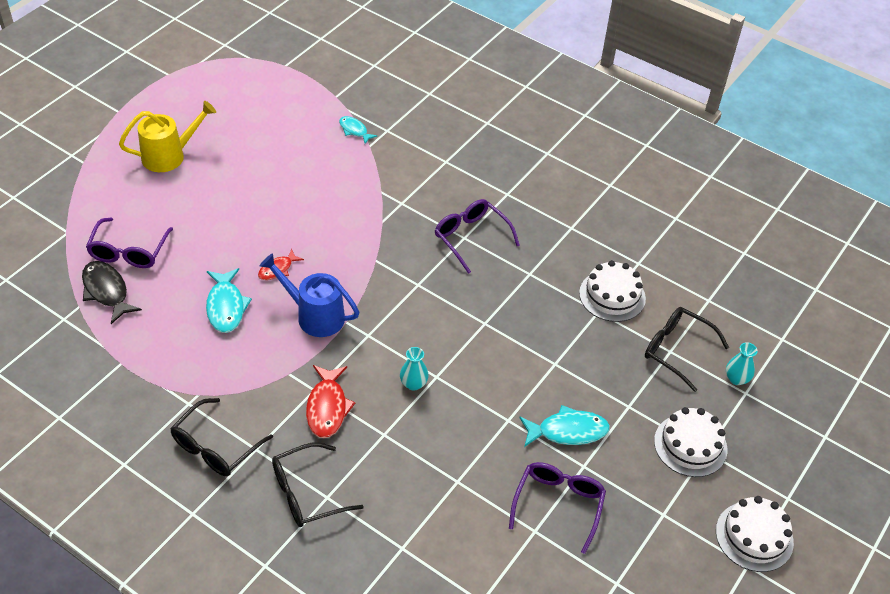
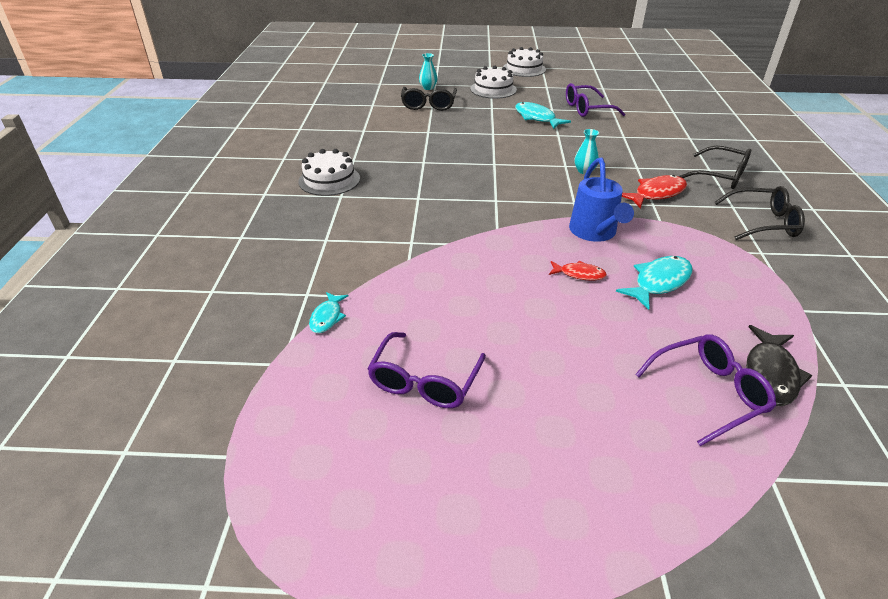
camera: 120 degrees left, 10 degrees down
yellow watering can [119,101,216,172] -> none
purple glasses [435,199,520,274] -> purple glasses moved to [367,332,486,408]
white cake [579,260,646,322] -> white cake moved to [298,149,360,196]

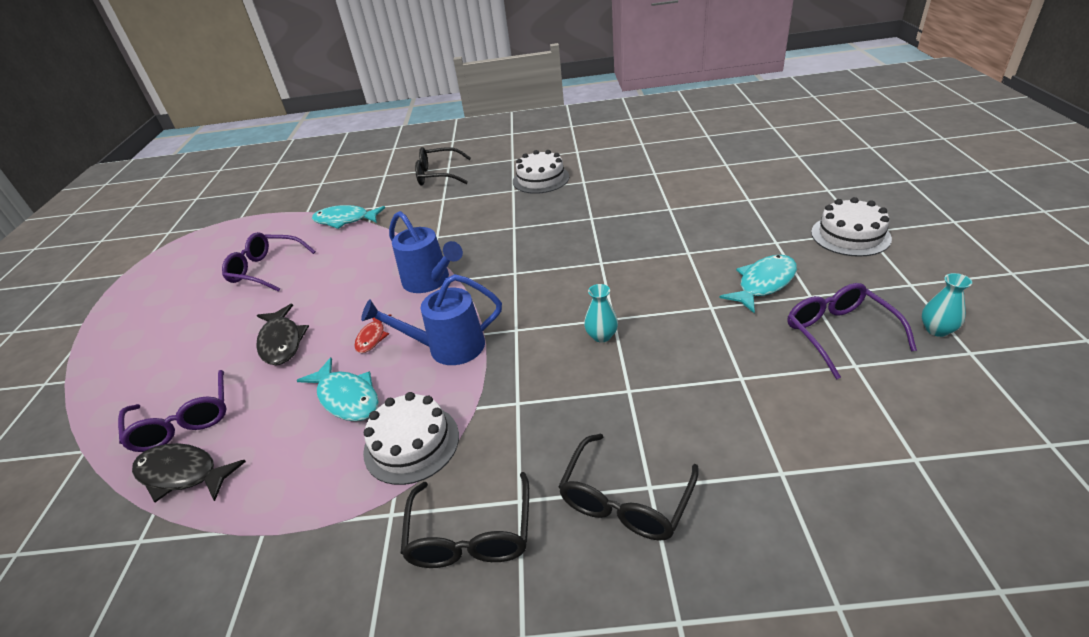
camera: 90 degrees right, 0 degrees up
turquoise fish [309,292,348,333] -> turquoise fish [312,205,385,229], size x1.65
black glasses [401,87,457,111] -> black glasses moved to [415,147,471,186]
turquoise vase [419,53,438,90] -> turquoise vase moved to [922,273,972,337]
white cake [503,47,546,77] -> white cake moved to [363,392,459,485]
red fish [622,175,687,208] -> none
none -> black fish [256,304,309,365]
none -> blue watering can [389,211,463,293]

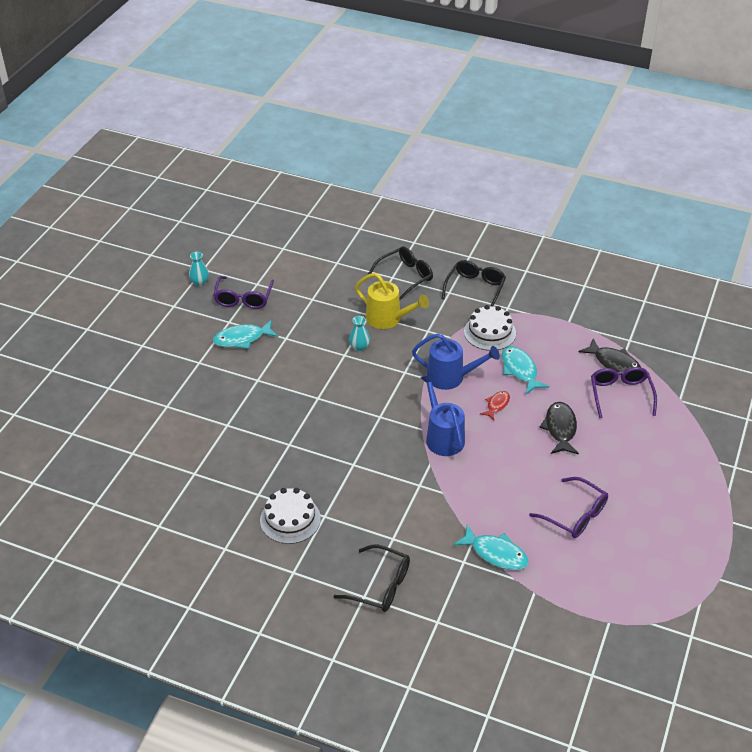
camera: 160 degrees left, 5 degrees up
white cake [811,197,892,257] -> none
none -> yellow watering can [355,273,429,329]

